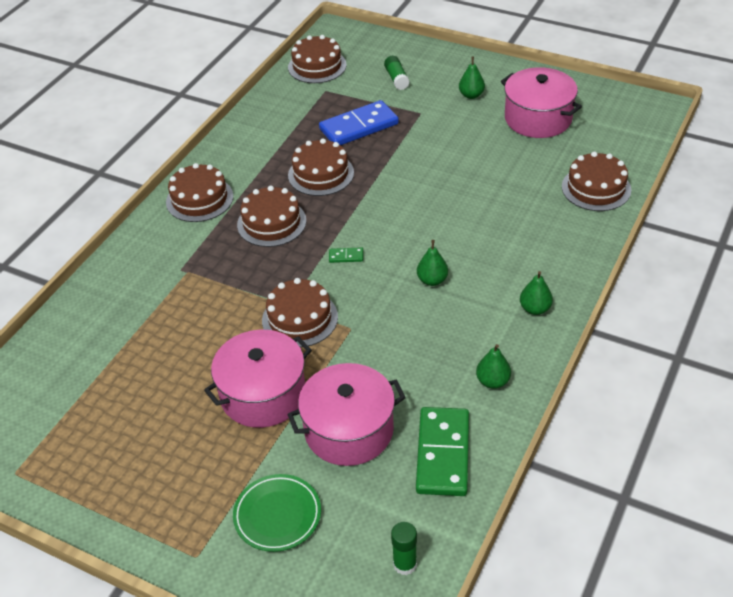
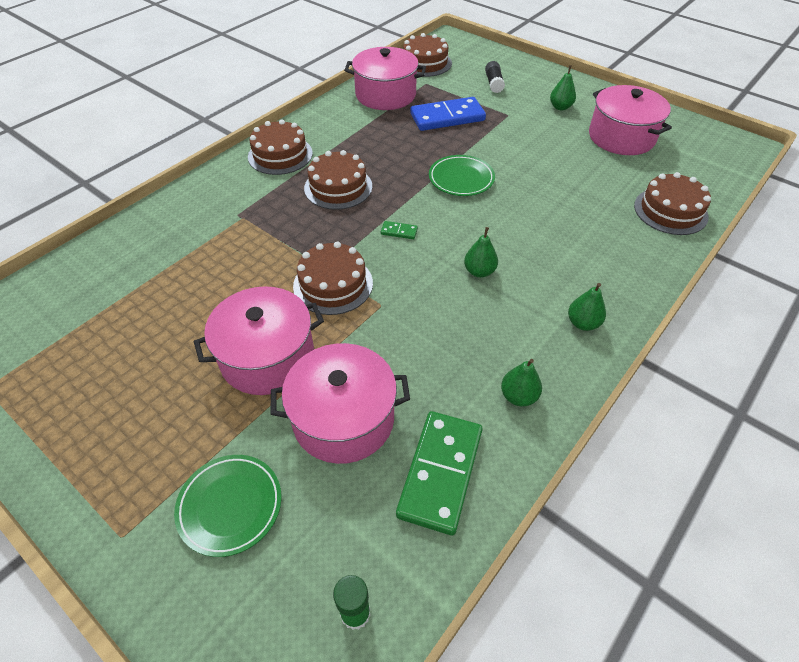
camera: 10 degrees right, 5 degrees up
brown cake [288,139,354,196] -> none
green glue stick [384,56,410,90] -> black glue stick [485,61,505,93]
none -> pink pot [344,47,426,110]
none -> green plate [429,155,495,196]

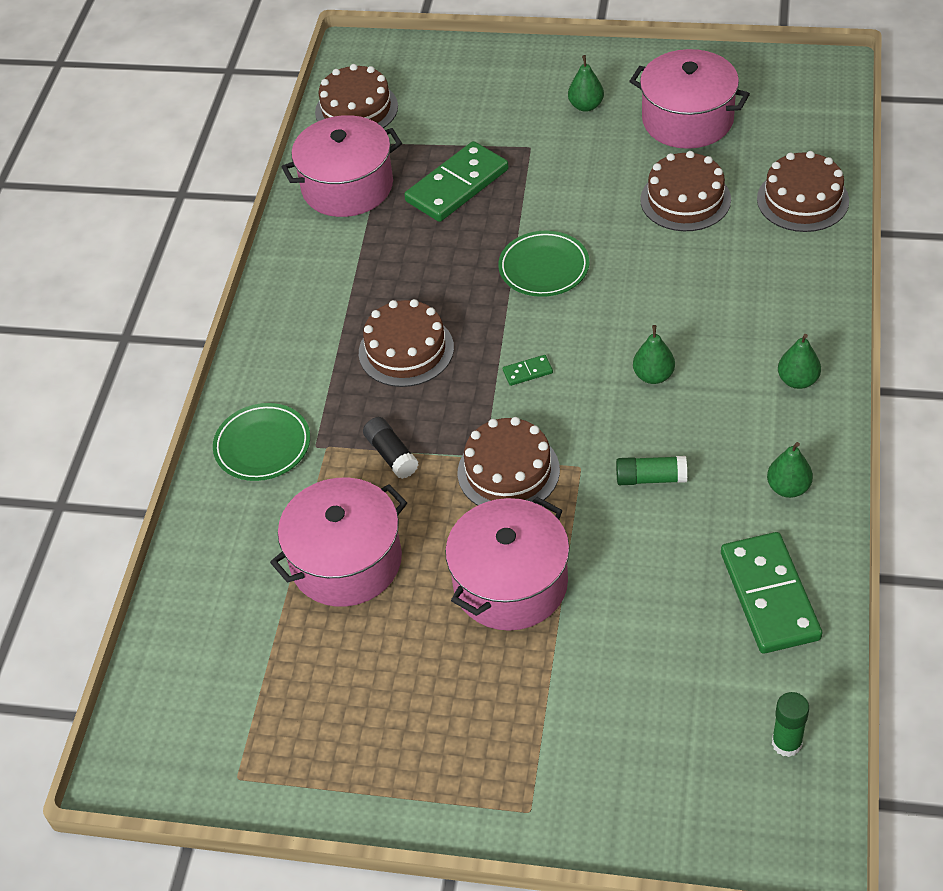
camera: 25 degrees left, 0 degrees up
green plate [174,455,282,557] -> green plate moved to [213,403,310,481]
brown cake [248,119,313,175] -> brown cake moved to [640,151,731,231]
pink pot [270,343,410,464] -> pink pot moved to [270,478,407,607]
blue domino [410,97,486,131] -> green domino [404,141,509,222]
black glue stick [485,61,505,93] -> black glue stick moved to [363,417,419,479]
none -> green glue stick [616,456,687,485]

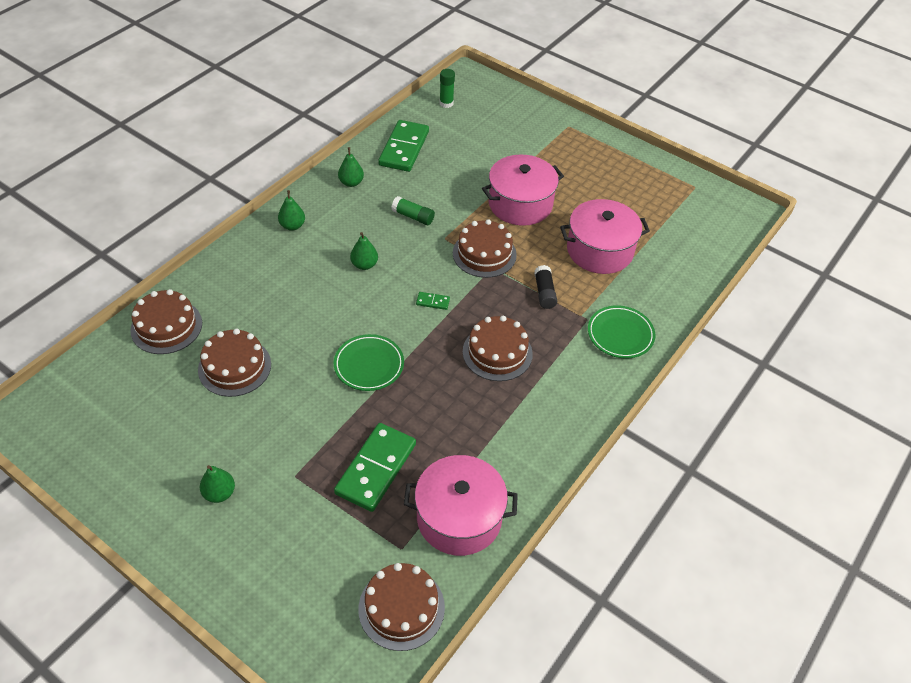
camera: 160 degrees left, 0 degrees up
green domino [404,141,509,222] -> green domino turned 45 degrees counterclockwise [334,423,416,512]
pink pot [629,49,750,149] -> none

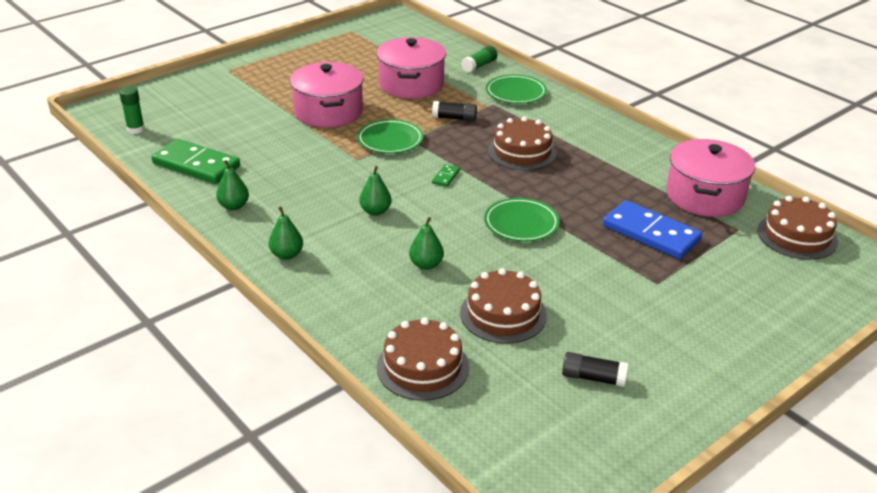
camera: 75 degrees left, 15 degrees down
green pear [200,465,235,503] -> green pear moved to [409,217,444,270]
green domino [334,423,416,512] -> blue domino [603,200,702,259]
green glue stick [391,196,435,225] -> green glue stick moved to [461,46,497,73]
brown cake [453,219,517,278] -> green plate [357,119,423,154]
none -> black glue stick [562,352,628,387]

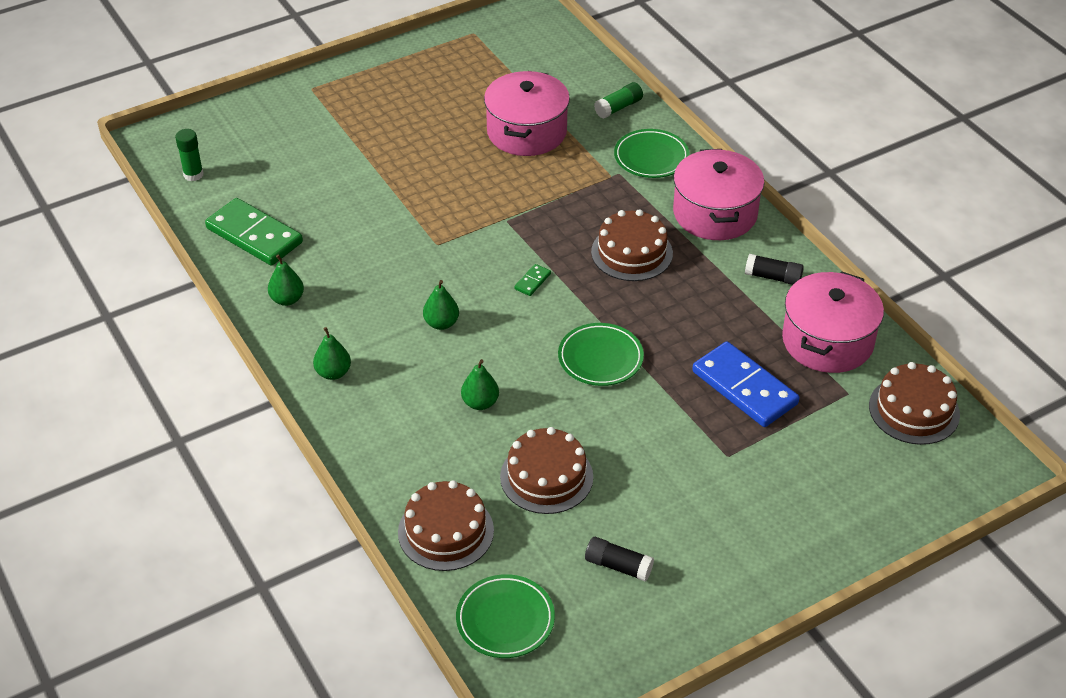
camera: 10 degrees right, 10 degrees up
pink pot [290,62,364,128] -> pink pot moved to [673,149,764,240]
green plate [357,119,423,154] -> green plate moved to [456,574,555,658]
black glue stick [432,101,477,121] -> black glue stick moved to [745,254,804,285]

